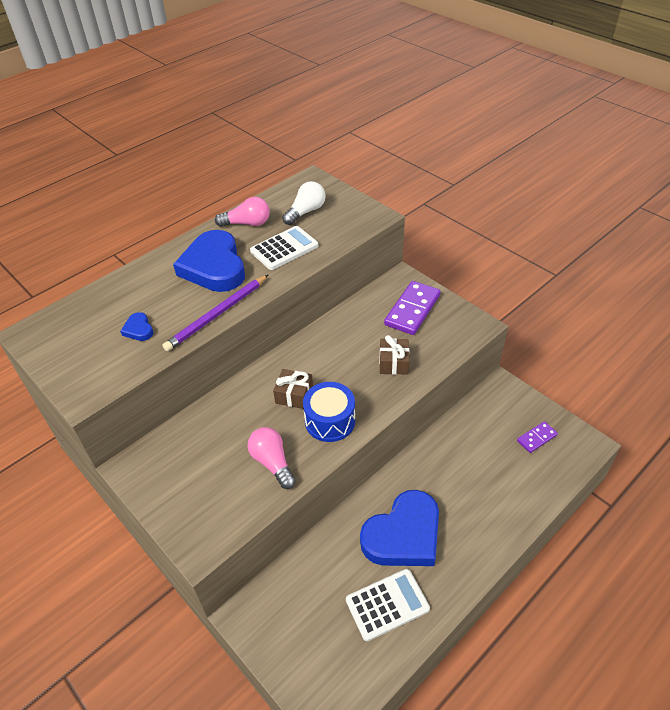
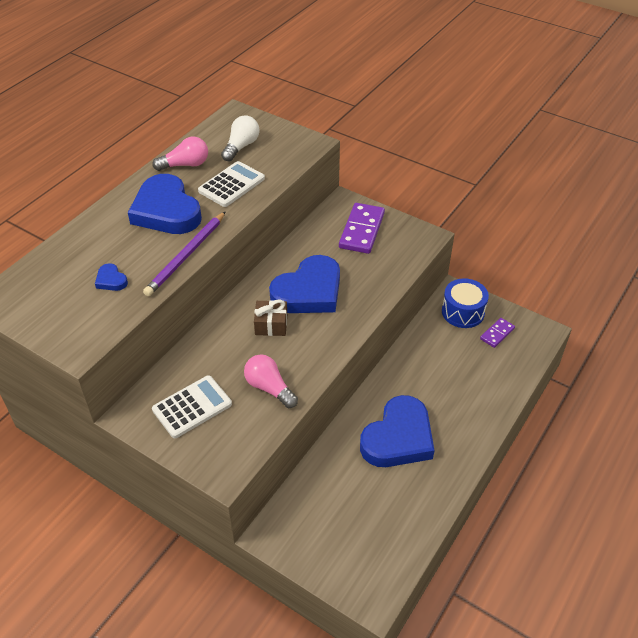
camera: 15 degrees left, 0 degrees up
blue drum [303,382,355,442] -> blue drum moved to [442,278,489,328]
white calculator [346,569,430,641] -> white calculator moved to [152,375,232,438]
brown gift [379,335,409,375] -> none
none -> blue heart [269,255,340,313]

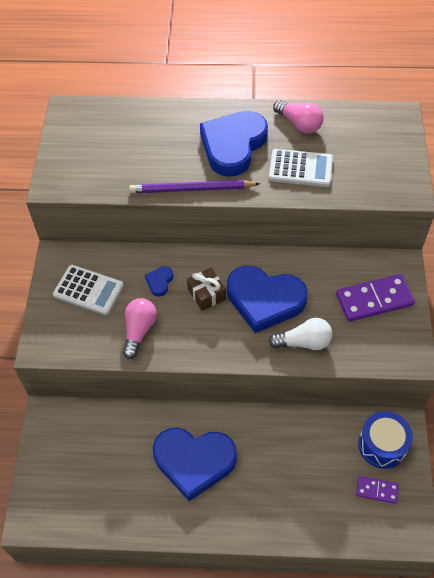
camera: 60 degrees right, 10 degrees up
blue heart [95,263,128,291] -> blue heart moved to [145,266,173,297]
white light bulb [221,115,260,162] -> white light bulb moved to [268,318,333,350]

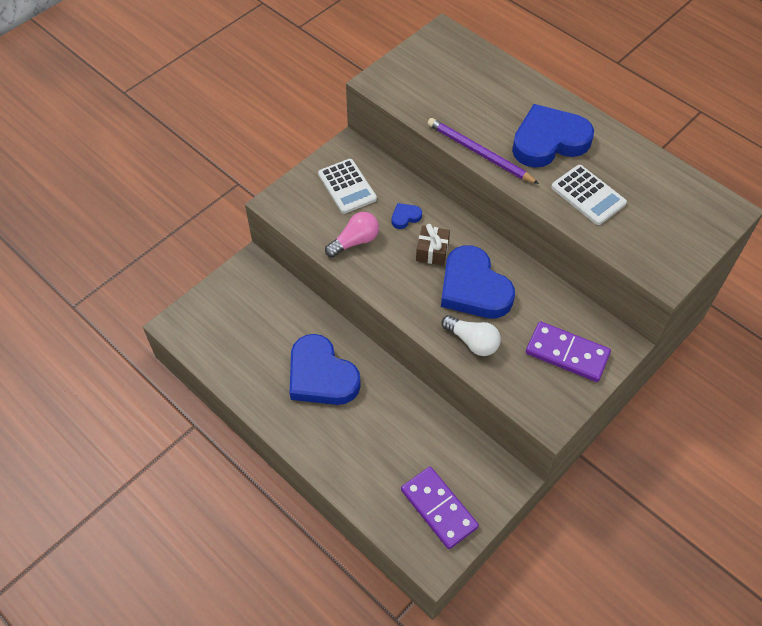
camera: 40 degrees right, 0 degrees up
pink light bulb [273,100,323,133] -> none
purple domino [356,476,399,504] -> purple domino [401,467,479,549], size x1.84
blue drum [358,411,413,469] -> none

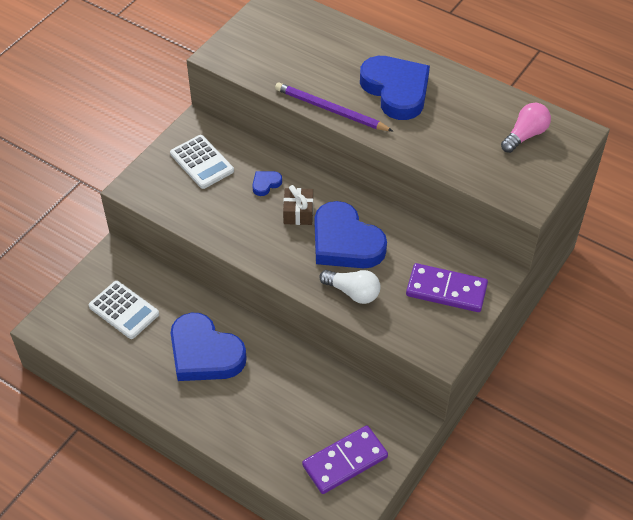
camera: 10 degrees left, 5 degrees down
pink light bulb [325,212,379,258] -> pink light bulb moved to [501,103,551,153]
purple domino [401,467,479,549] -> purple domino turned 75 degrees counterclockwise [302,425,388,494]
blue heart [512,104,594,168] -> blue heart turned 90 degrees clockwise [360,56,430,120]
white calculator [551,165,627,225] -> white calculator moved to [89,281,159,339]

